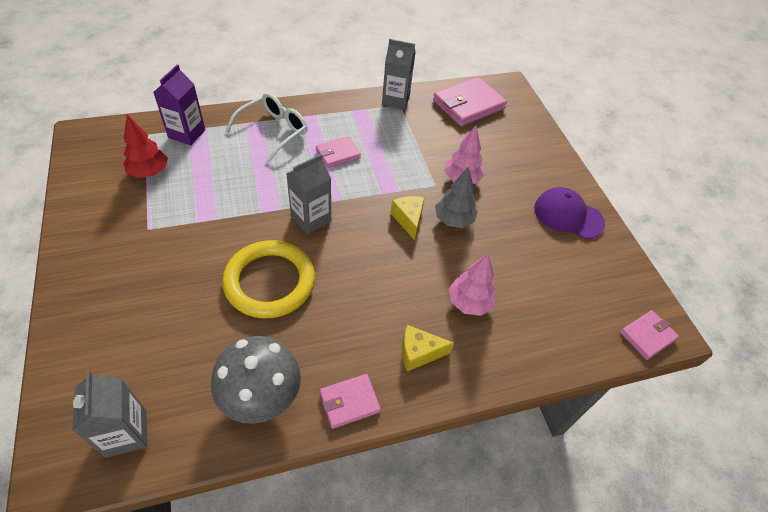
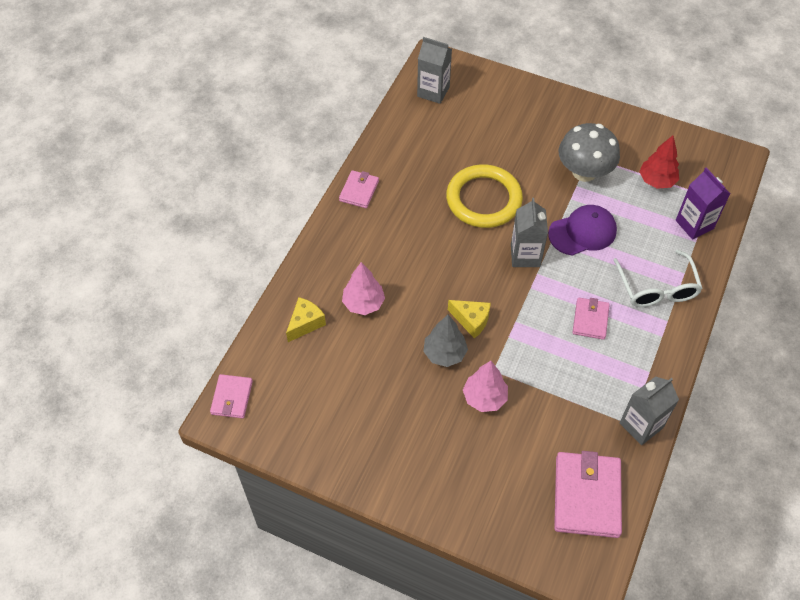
camera: 135 degrees right, 5 degrees up
grey mushroom [211,336,301,424] -> grey mushroom moved to [559,123,620,182]
yellow cheese [402,325,454,372] -> yellow cheese moved to [286,297,326,342]
purple cap [534,187,605,239] -> purple cap moved to [548,205,617,256]

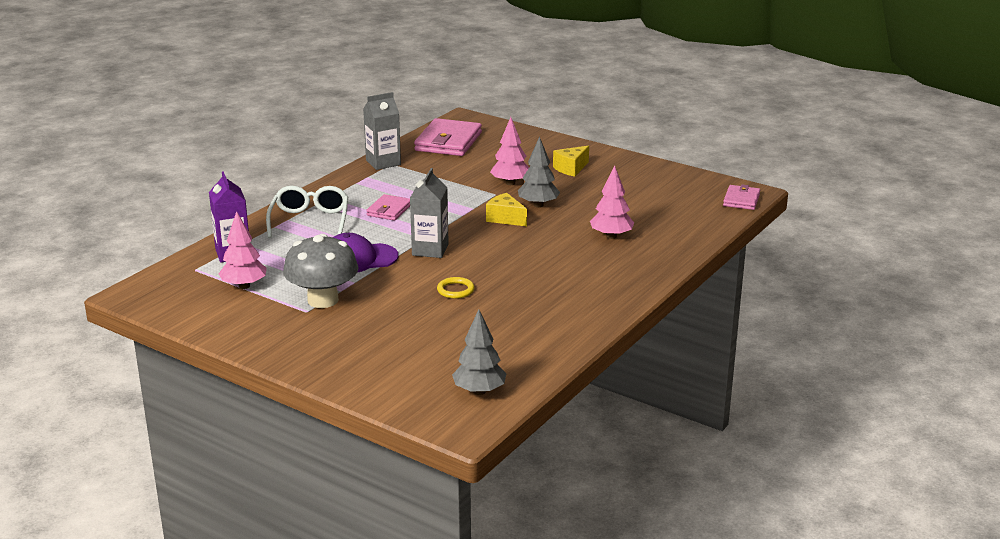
camera: 170 degrees left, 30 degrees down
yellow cheese [286,297,326,342] -> yellow cheese moved to [553,145,589,177]
pink wallet [339,170,379,208] -> none
grey carton [417,37,452,104] -> grey tree [452,309,507,395]
yellow ring [446,164,523,228] -> yellow ring [437,277,475,299], size x0.41
red tree [639,135,679,189] -> pink tree [219,211,267,289]

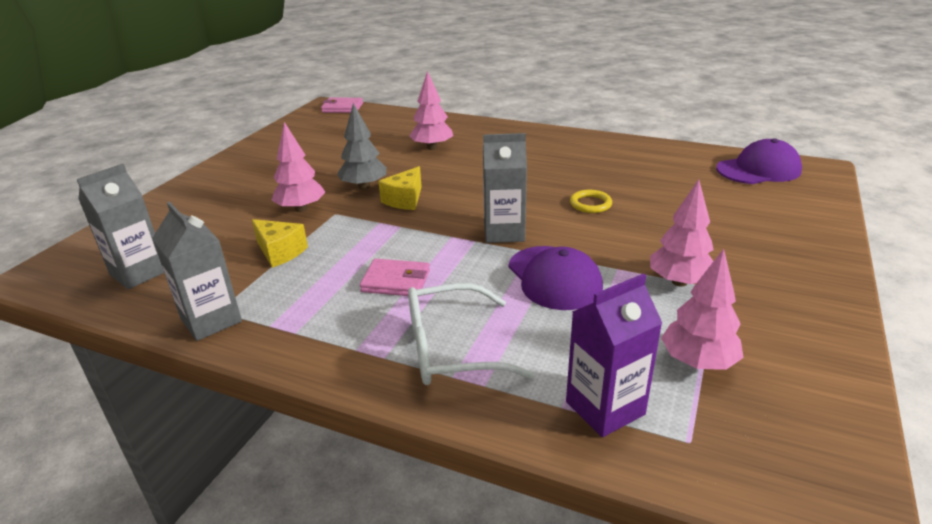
camera: 100 degrees left, 5 degrees up
grey mushroom [283,234,359,308] -> pink tree [650,179,713,287]
pink wallet [414,118,482,156] -> grey carton [77,164,164,289]
grey tree [452,309,507,395] -> purple cap [716,138,802,184]
yellow cheese [553,145,589,177] -> yellow cheese moved to [252,219,308,268]

